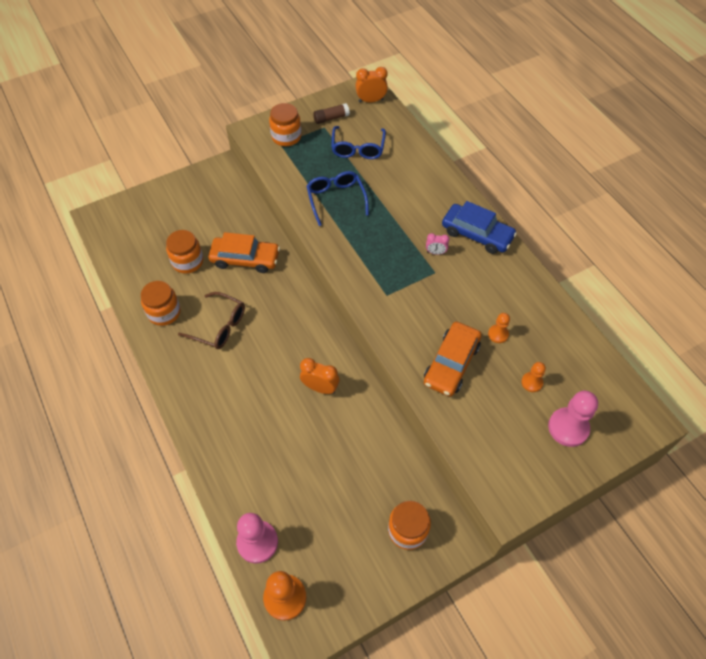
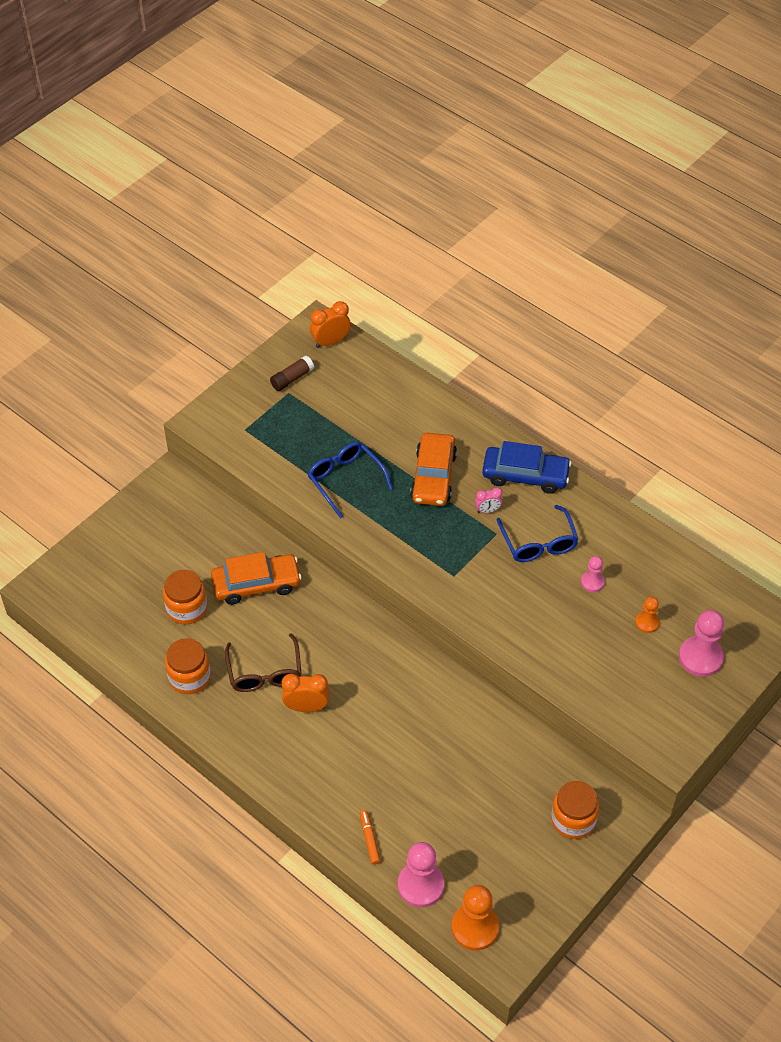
camera: 20 degrees left, 5 degrees down
brown glasses [178,292,245,349] -> brown glasses turned 75 degrees clockwise [225,633,301,692]
orange jar [269,103,301,146] -> none
orange clock [300,358,339,394] -> orange clock moved to [282,673,329,712]
blue glasses [331,126,386,159] -> blue glasses moved to [496,505,579,562]
orange car [424,322,482,396] -> orange car moved to [410,433,457,506]
orange pawn [488,313,510,343] -> pink pawn [581,556,605,592]
none -> orange marker [360,810,381,865]

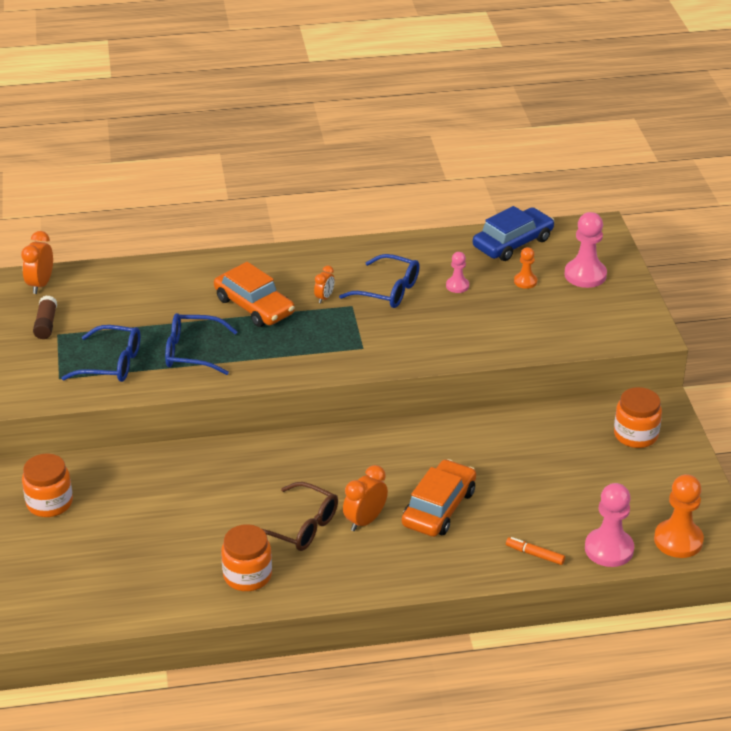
camera: 50 degrees left, 15 degrees down
orange jar [163,570,207,624] -> orange jar moved to [22,454,73,517]
orange car [211,552,302,605] -> orange car moved to [402,459,476,537]
pink clock [475,487,502,513] -> orange clock [314,266,335,303]
blue car [482,441,572,494] -> blue car moved to [473,206,554,261]
none -> blue glasses [62,325,141,382]

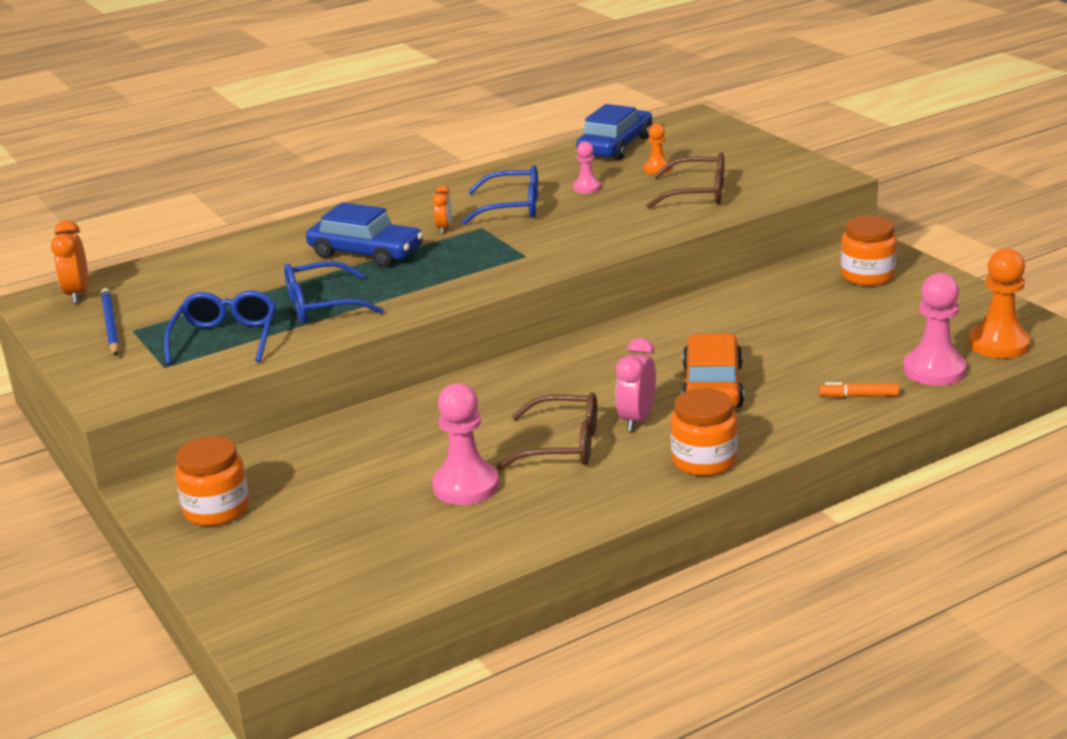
camera: 20 degrees left, 10 degrees down
brown glue stick [33,295,57,339] -> blue pencil [101,288,120,356]
blue glasses [62,325,141,382] -> blue glasses turned 75 degrees counterclockwise [164,290,276,365]
orange car [214,262,295,327] -> blue car [306,202,423,267]
orange jar [221,524,272,591] -> orange jar moved to [671,388,738,476]
orange clock [343,465,388,531] -> pink clock [615,338,656,432]
pink pawn [564,212,607,288] -> pink pawn moved to [432,383,499,505]
none -> brown glasses [646,152,724,209]

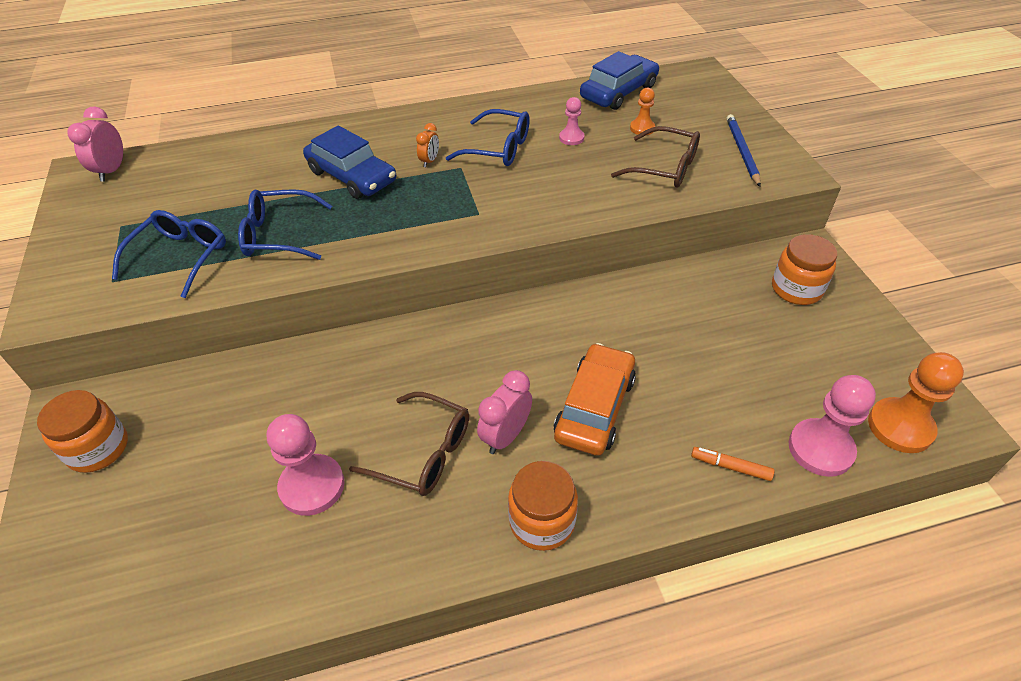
camera: 15 degrees right, 20 degrees up
orange clock [51,220,88,304] -> pink clock [67,106,123,181]
blue pencil [101,288,120,356] -> blue pencil moved to [727,114,761,187]

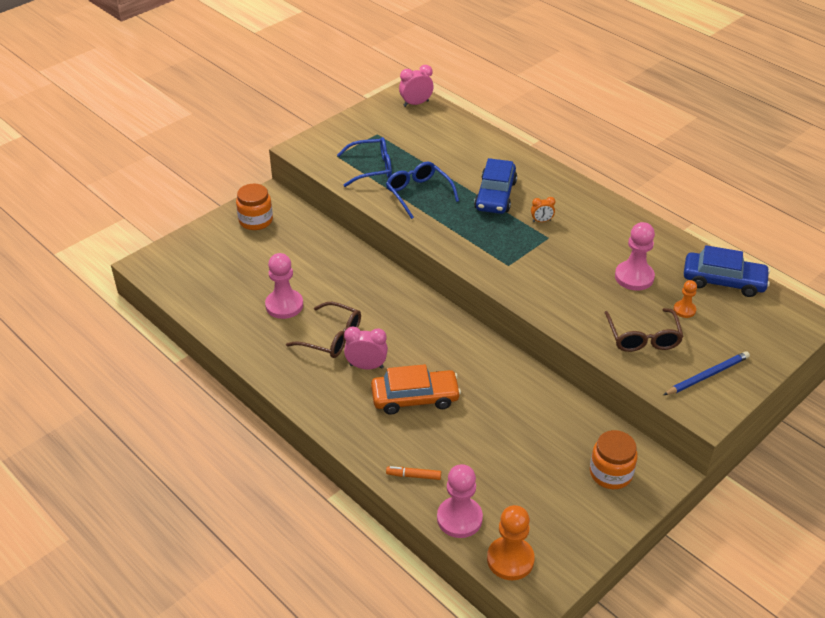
camera: 60 degrees right, 5 degrees down
brown glasses [349,392,469,496] -> brown glasses turned 60 degrees counterclockwise [286,302,361,358]
blue glasses [446,109,530,166] -> none
orange jar [508,461,578,551] -> none
pink pawn [559,97,585,145] -> pink pawn [615,222,655,291], size x1.82
orange marker [691,447,775,481] -> orange marker turned 75 degrees counterclockwise [386,466,441,480]

